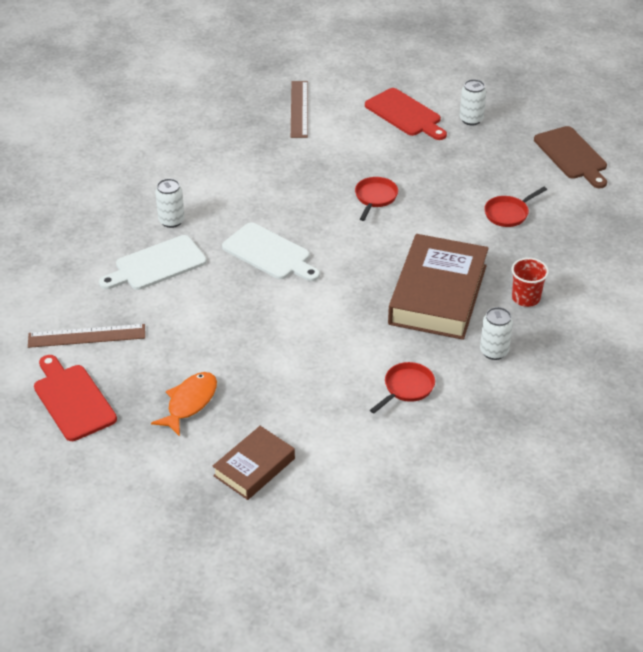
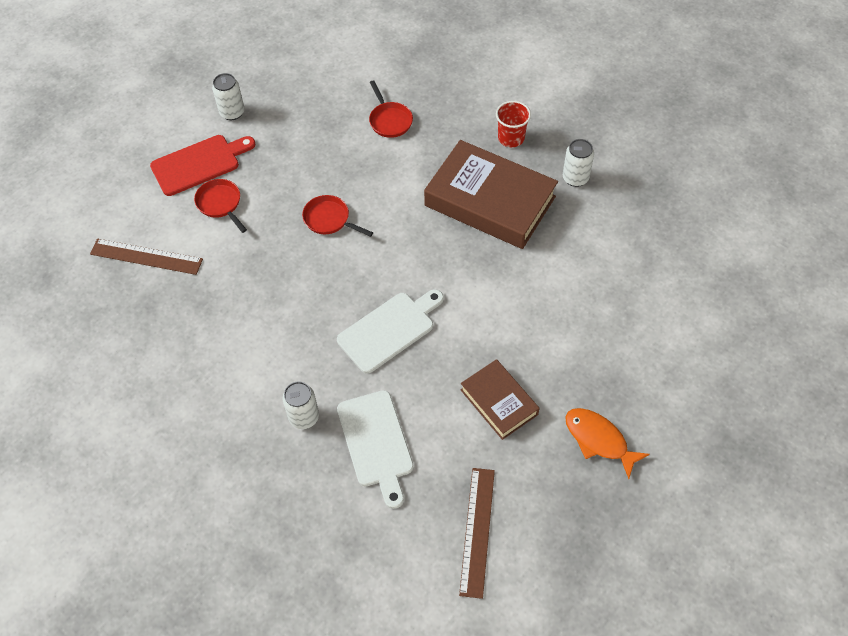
camera: 75 degrees left, 15 degrees up
red cutting board [34,355,117,441] -> none
brown book [213,426,295,500] -> brown book moved to [461,359,540,440]
red pan [370,362,435,413] -> red pan moved to [194,179,247,233]
brown cutting board [534,126,607,188] -> none

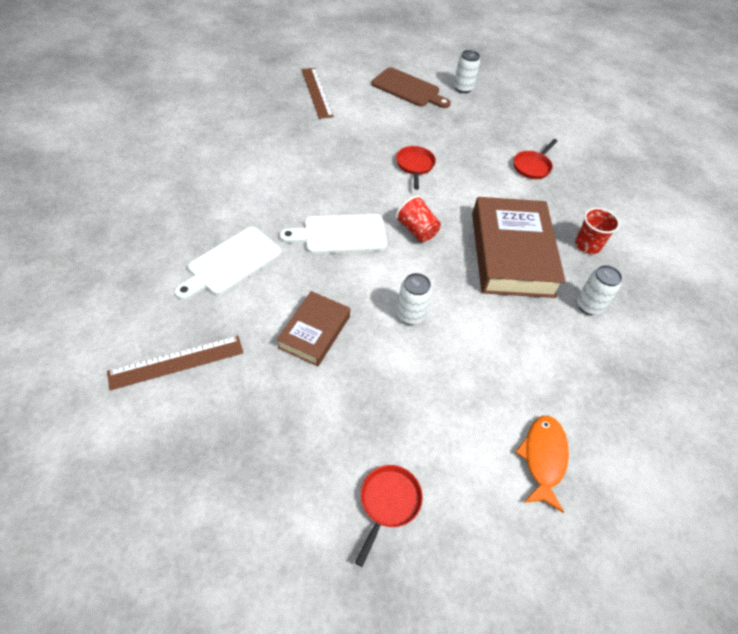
camera: 55 degrees right, 5 degrees down
red cutting board [150,135,256,196] -> brown cutting board [371,67,451,108]
red pan [194,179,247,233] -> red pan moved to [355,465,423,567]
white can [282,381,319,429] -> white can moved to [397,273,432,325]
white cutting board [337,289,444,374] -> white cutting board turned 150 degrees clockwise [280,214,387,254]
orange fish [565,408,650,479] -> orange fish moved to [515,416,569,513]
none -> red cup [395,195,441,242]

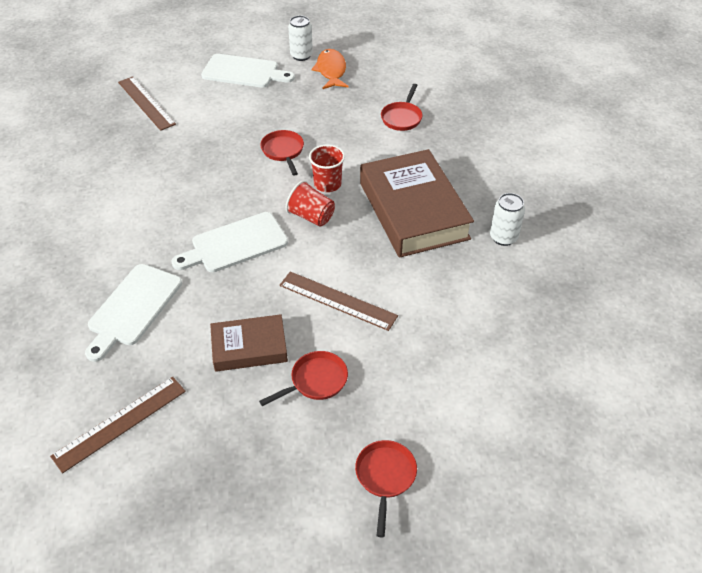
camera: 15 degrees left, 5 degrees down
brown book [276,291,350,366] -> brown book turned 75 degrees clockwise [210,314,288,372]
brown cutting board [371,67,451,108] -> white cutting board [201,54,295,88]
white can [397,273,432,325] -> brown ruler [280,271,398,331]
orange fish [515,416,569,513] -> orange fish moved to [311,49,349,89]
red cup [575,208,620,254] -> red cup moved to [309,144,345,192]
none -> red pan [259,351,348,406]

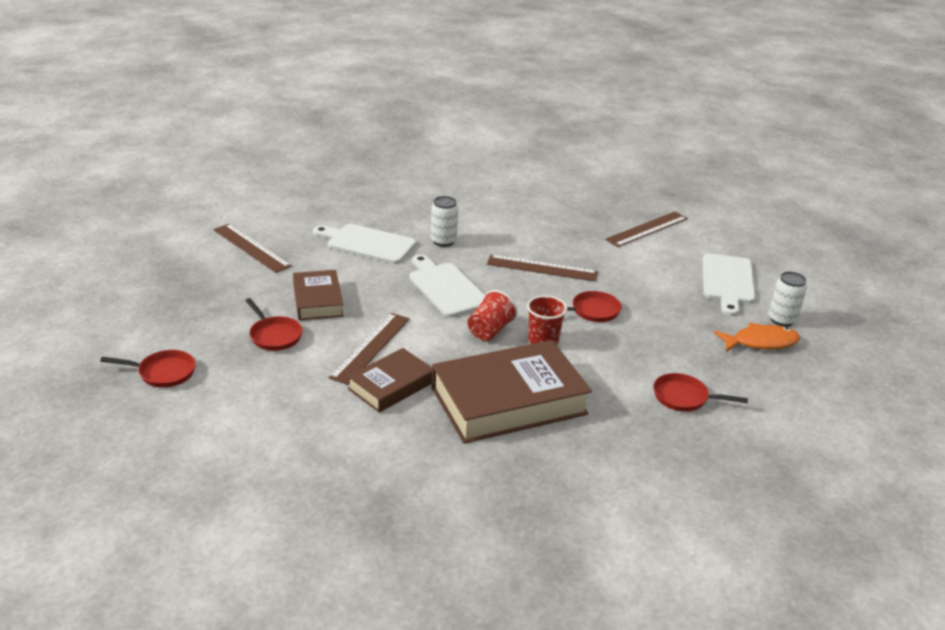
camera: 85 degrees right, 15 degrees down
white can [490,193,525,246] -> white can moved to [431,196,458,247]
none -> brown book [347,348,432,413]
none -> brown ruler [487,255,598,281]

